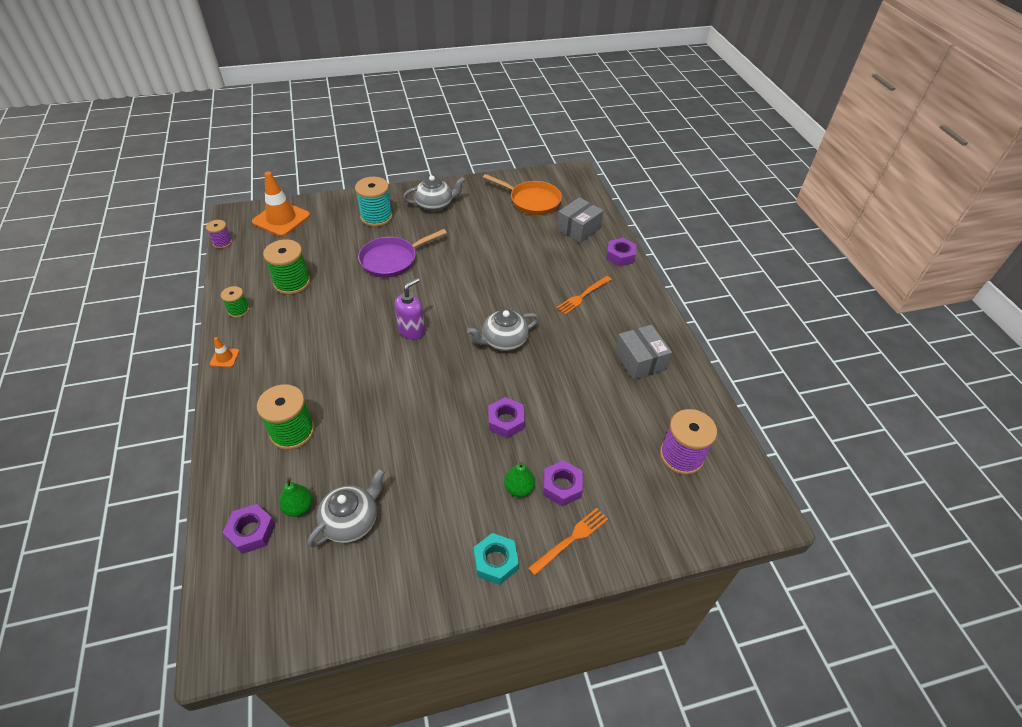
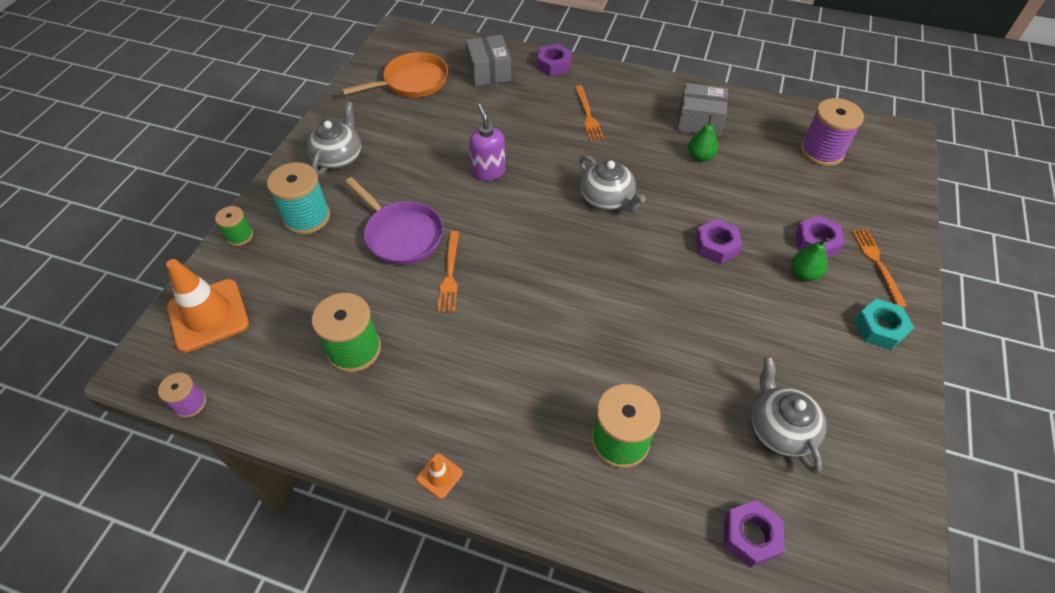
camera: 55 degrees left, 5 degrees up
green spool [221,286,249,318] -> green spool moved to [215,206,253,246]
green pear [279,477,313,517] -> green pear moved to [688,116,718,162]
purple pan [358,229,447,278] -> purple pan turned 45 degrees counterclockwise [345,177,443,265]
purple soap dispenser [395,278,425,340] -> purple soap dispenser moved to [469,104,505,181]
grey teapot [467,310,539,351] -> grey teapot turned 45 degrees counterclockwise [579,155,646,212]
none -> orange fork [437,231,459,312]

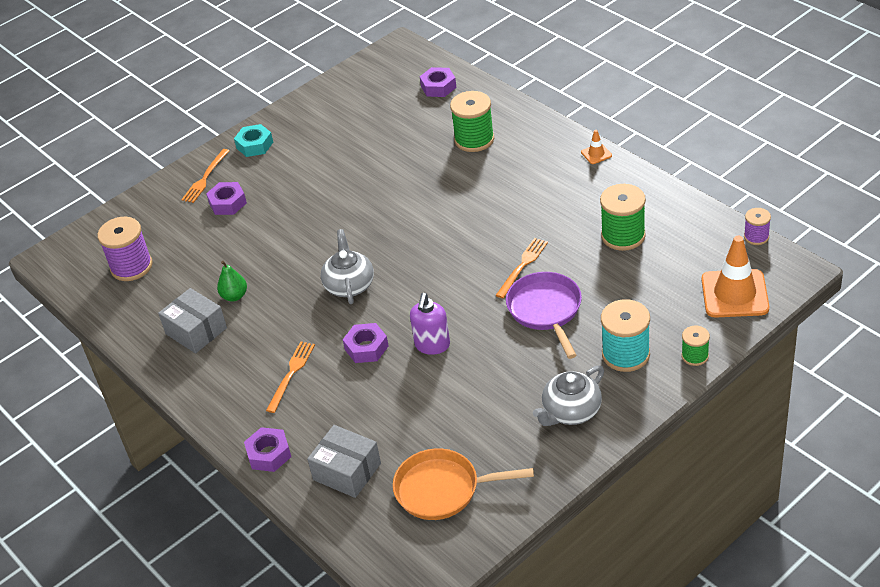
camera: 145 degrees left, 10 degrees down
grey box [466,35,511,87] -> grey box turned 75 degrees counterclockwise [307,425,381,498]
purple nut [695,219,742,264] -> purple nut moved to [343,323,389,363]
grey teapot [751,357,827,473] -> none
green pear [791,237,829,281] -> none

